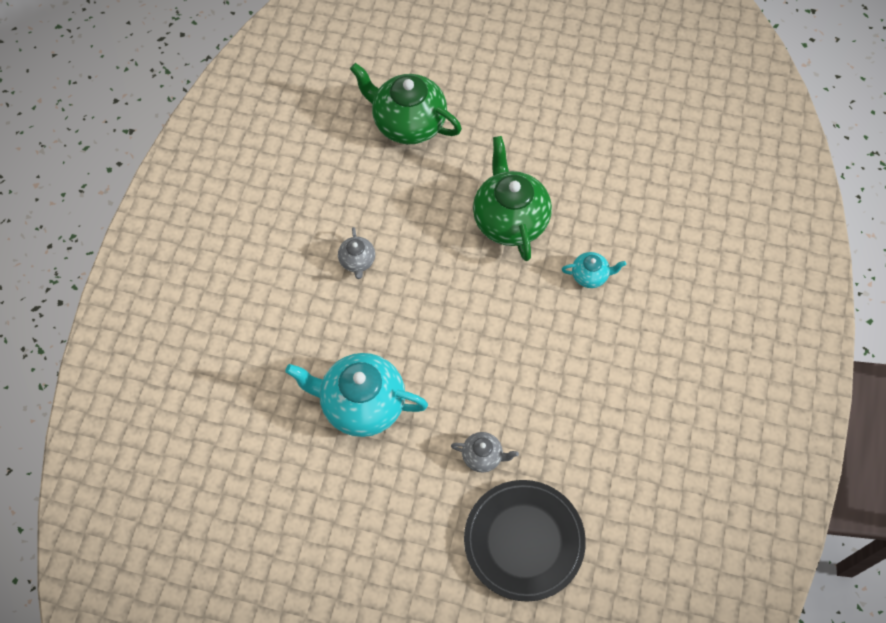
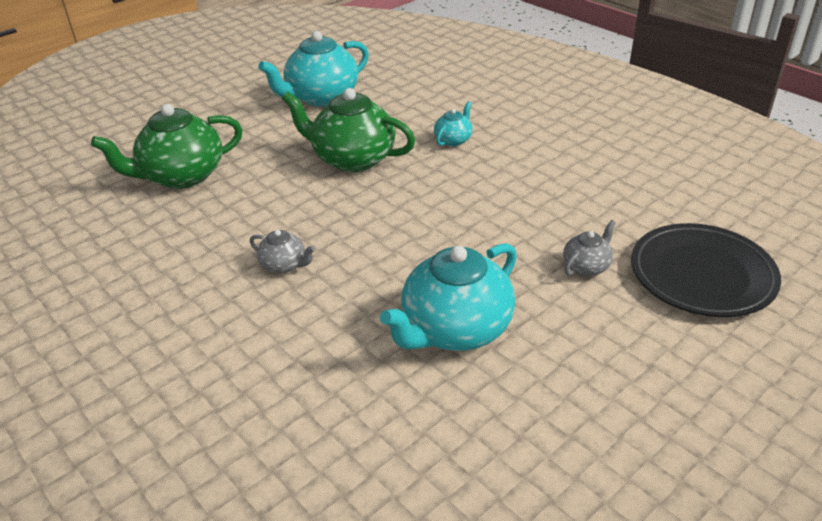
camera: 55 degrees left, 25 degrees down
none -> turquoise teapot [258,31,369,107]

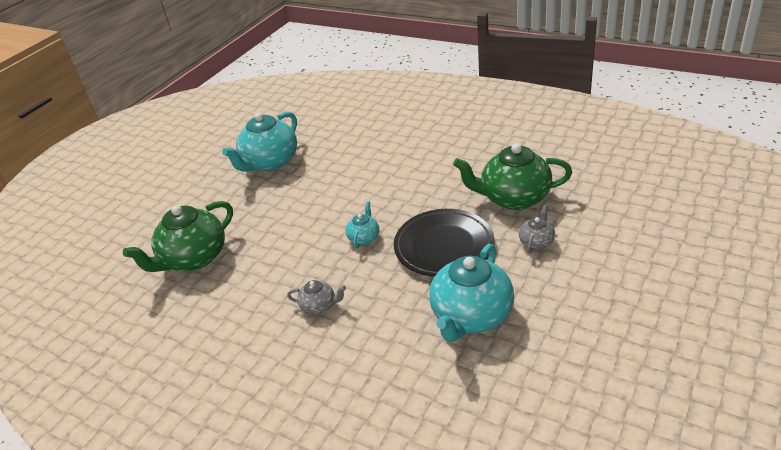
camera: 15 degrees left, 0 degrees up
green teapot [282,88,415,172] -> green teapot moved to [453,143,572,210]
turquoise teapot [434,101,472,146] -> turquoise teapot moved to [346,202,379,249]
black plate [631,223,781,317] -> black plate moved to [394,209,494,277]

